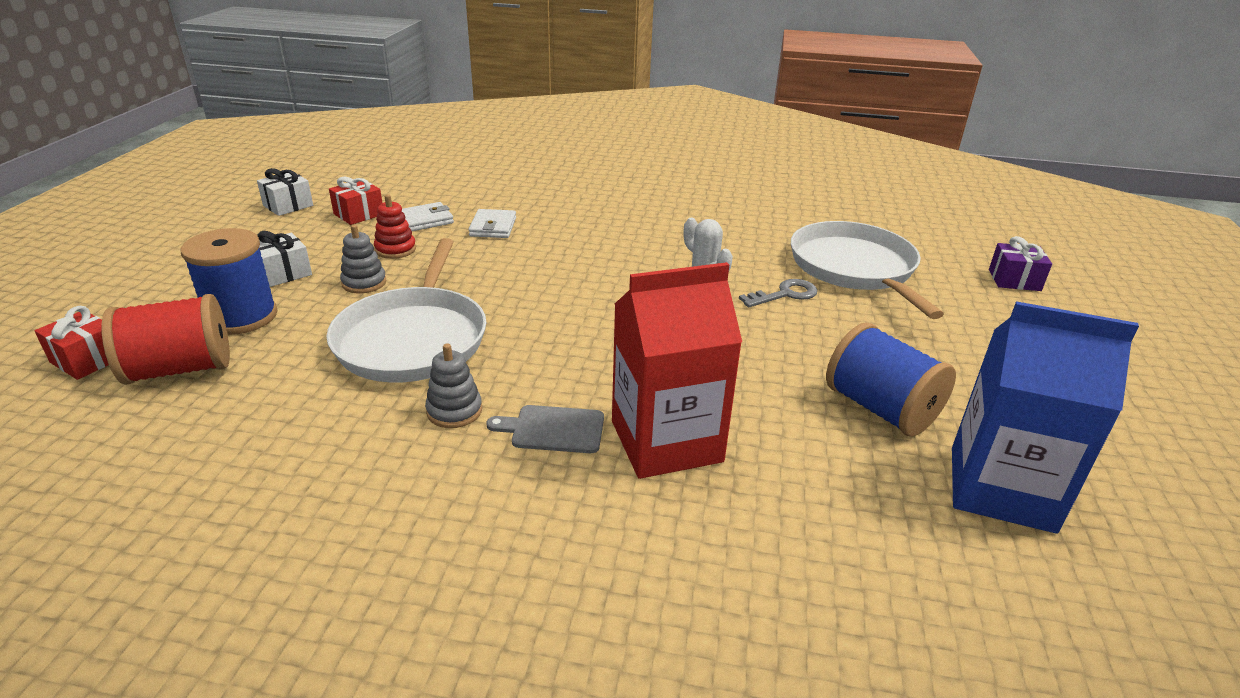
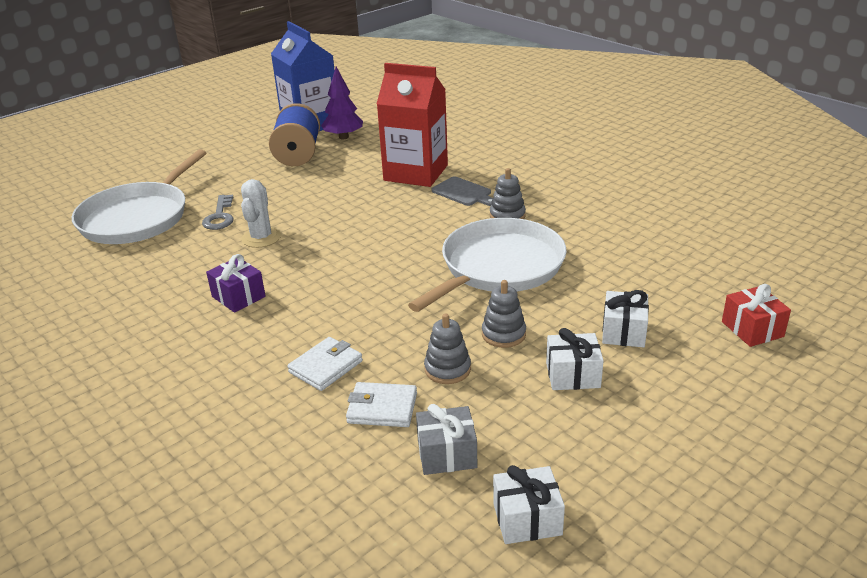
camera: 140 degrees left, 0 degrees up
red spool [101,294,230,385] -> none
blue spool [181,228,277,335] -> white gift [602,290,649,347]
red gift [329,177,382,225] -> grey gift [416,404,478,475]
red stacking toy [374,195,416,259] -> grey stacking toy [424,313,471,384]
grey key [739,279,817,307] -> grey key turned 105 degrees counterclockwise [202,195,234,230]
purple gift [989,236,1052,291] -> purple gift moved to [206,254,266,313]
none -> purple tree [321,67,363,139]

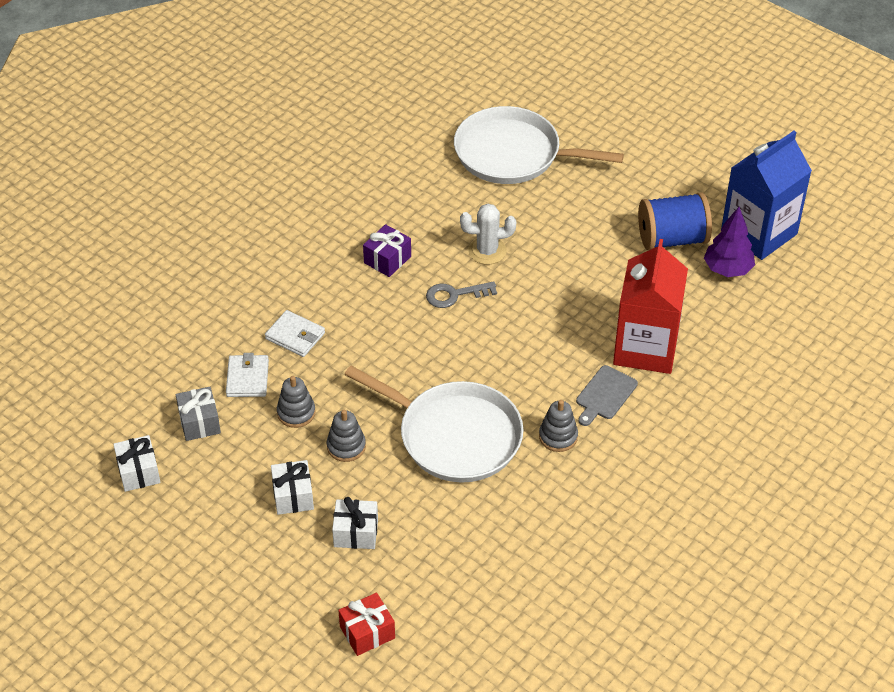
camera: 80 degrees right, 15 degrees up
grey key [202,195,234,230] -> grey key moved to [426,281,497,308]

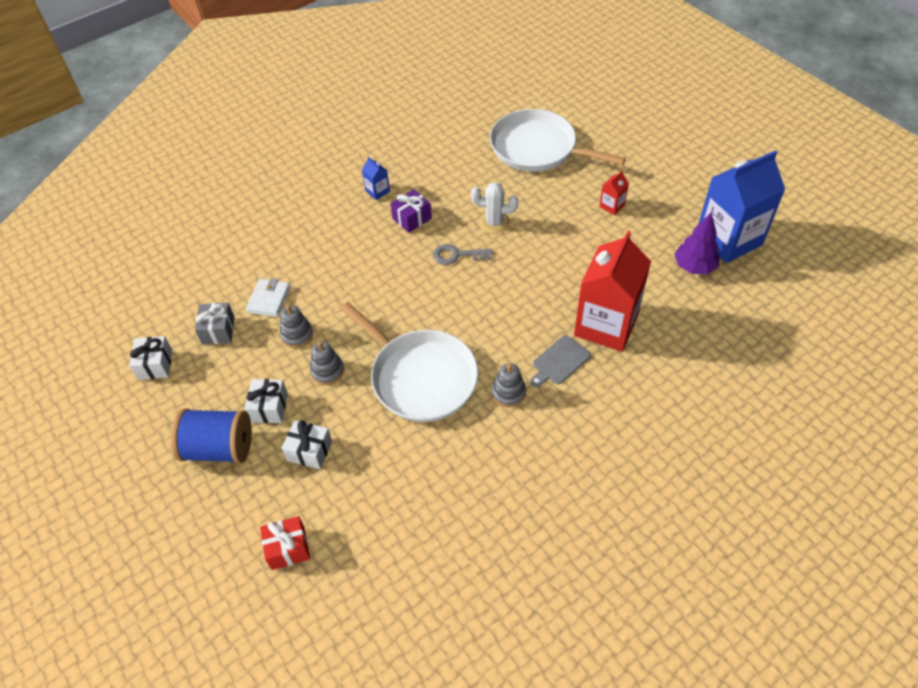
camera: 15 degrees right, 5 degrees up
white wallet [265,310,325,357] -> none
blue spool [638,192,712,250] -> blue spool moved to [171,408,252,463]
none -> blue carton [362,157,390,200]
none -> red carton [599,171,629,215]

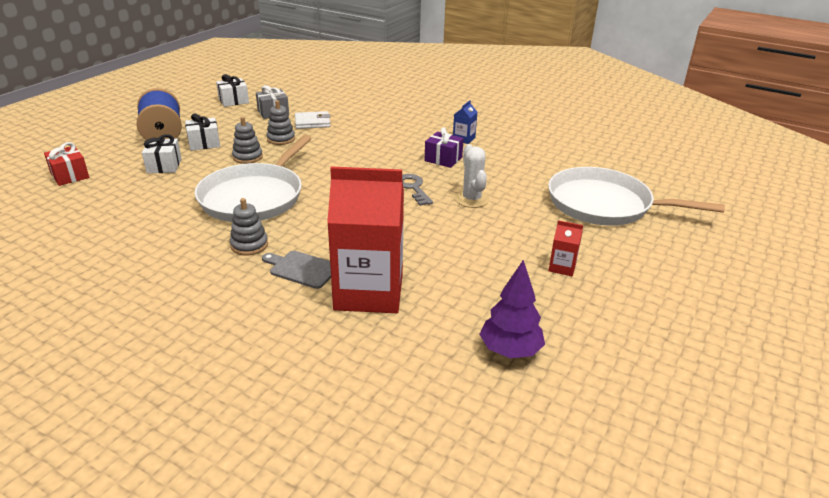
camera: 65 degrees right, 20 degrees down
white pan [490,109,626,171] -> white pan turned 75 degrees counterclockwise [548,167,725,226]
blue carton [698,150,785,263] -> none

